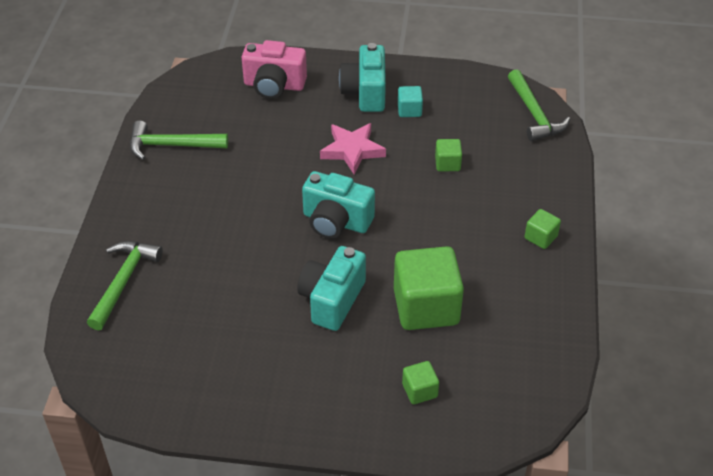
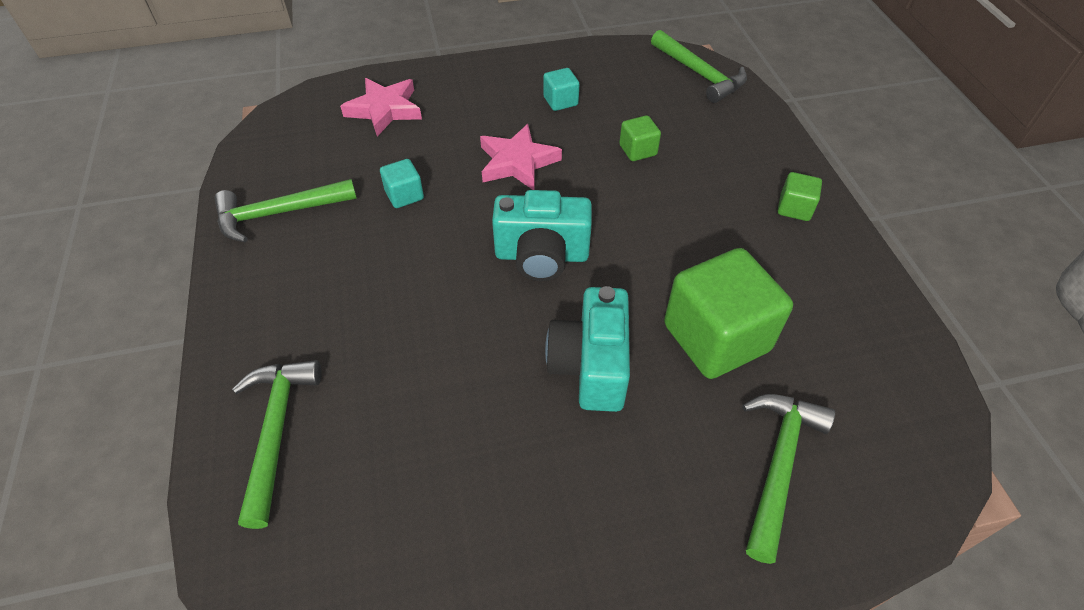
camera: 20 degrees left, 5 degrees up
pink camera [241,40,307,99] -> pink star [340,78,422,136]
turquoise camera [339,43,386,112] -> none
green cube [402,361,439,404] -> green hammer [742,394,835,564]
none -> turquoise cube [380,159,424,208]

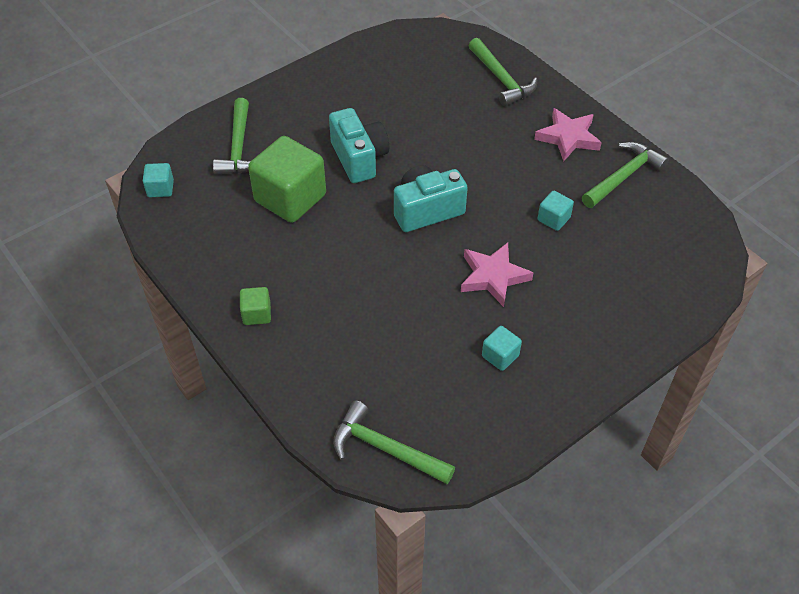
camera: 155 degrees right, 0 degrees up
pink star [340,78,422,136] -> pink star moved to [534,108,602,161]
green cube [619,115,661,161] -> none
none -> turquoise cube [143,163,174,197]

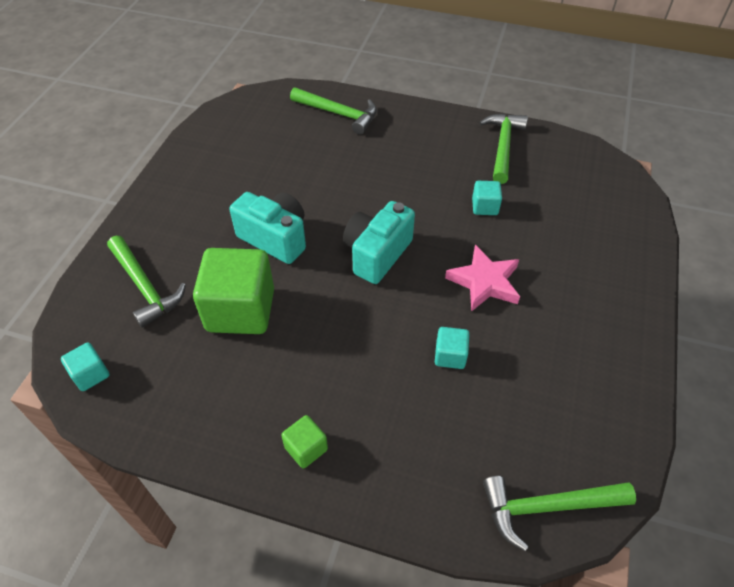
camera: 35 degrees left, 0 degrees up
turquoise cube [482,326,522,371] -> turquoise cube moved to [435,327,470,369]
pink star [534,108,602,161] -> none

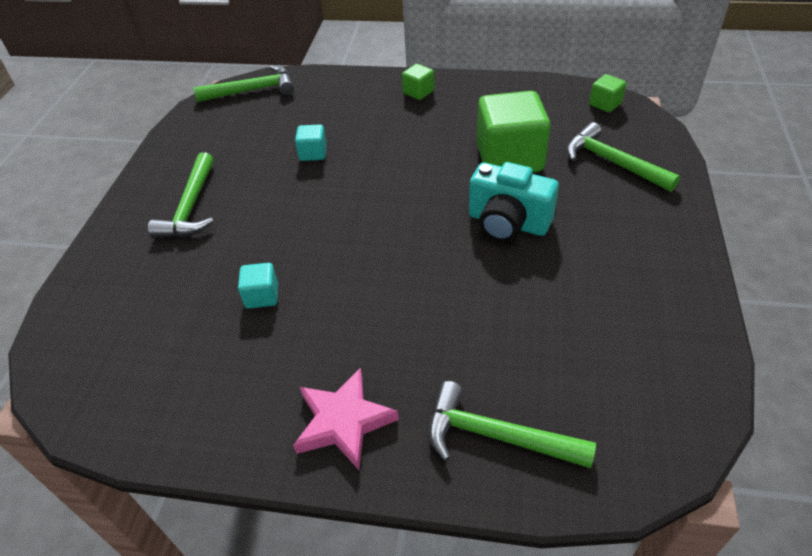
camera: 175 degrees right, 5 degrees down
turquoise cube [61,342,110,391] -> green cube [589,74,626,112]
turquoise camera [343,201,415,284] -> none
pink star [445,245,520,312] -> pink star moved to [293,368,399,470]
green hammer [479,113,528,184] -> green hammer moved to [148,152,214,238]

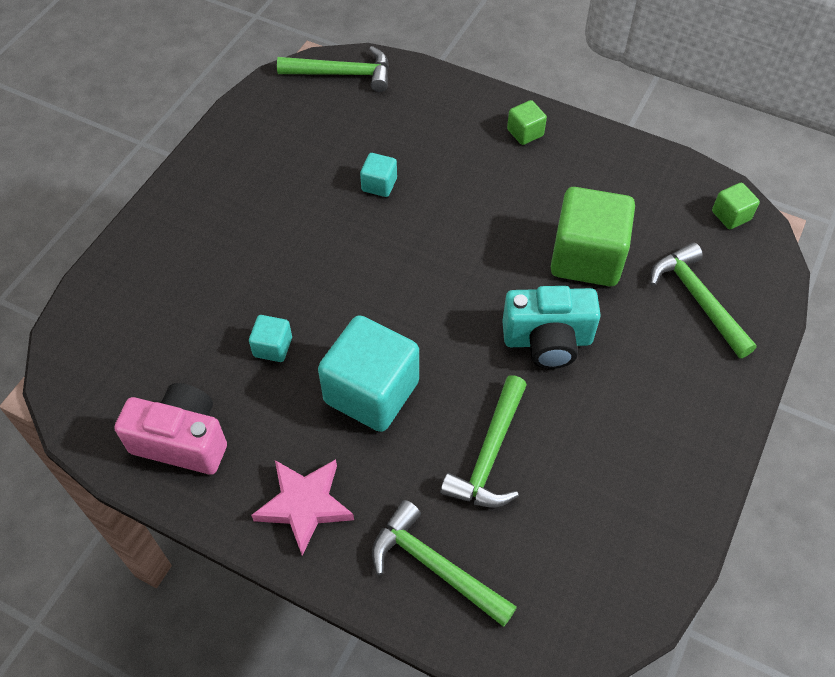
camera: 15 degrees right, 10 degrees up
green hammer [148,152,214,238] -> green hammer moved to [440,375,527,508]
turquoise camera [469,162,559,242] -> turquoise camera turned 45 degrees counterclockwise [502,286,601,369]
none -> pink camera [114,383,227,475]
none -> turquoise cube [318,315,419,432]

